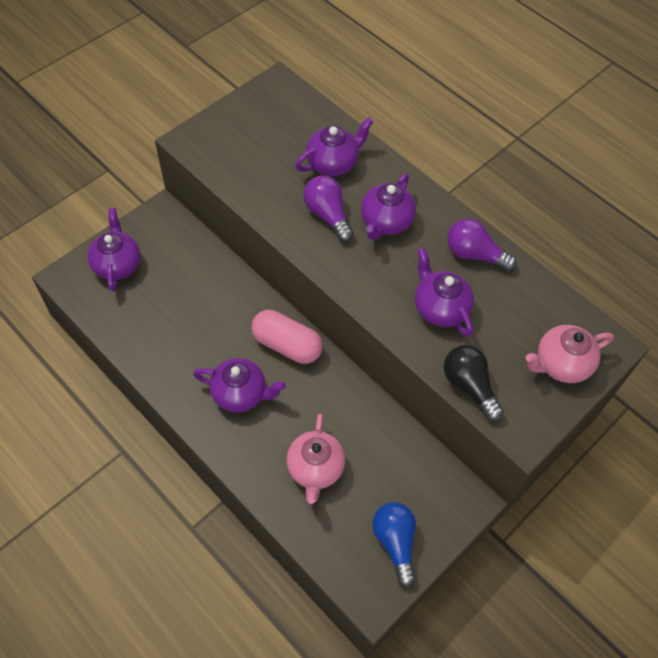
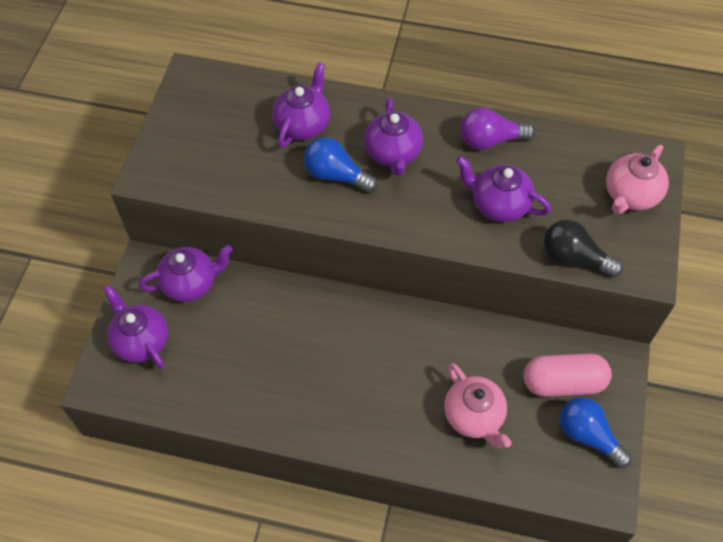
camera: 30 degrees left, 0 degrees up
purple teapot [193,358,286,413] -> purple teapot moved to [139,245,233,302]
pink capsule [251,310,323,364] -> pink capsule moved to [523,353,612,397]
purple light bulb [303,175,354,242] -> blue light bulb [304,137,377,193]

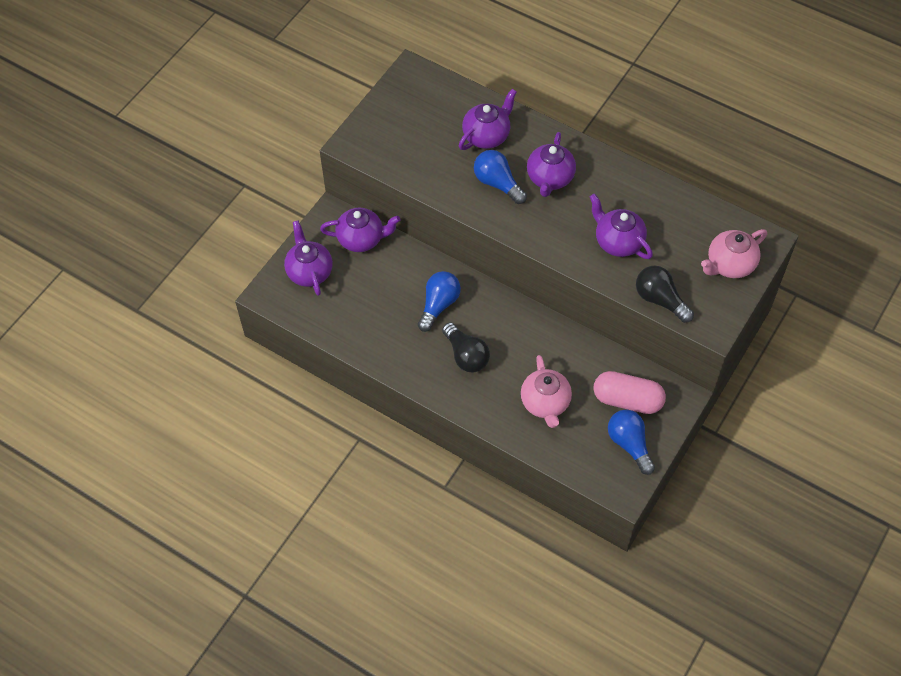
camera: 20 degrees right, 0 degrees up
purple light bulb [460,107,535,150] -> none
none -> blue light bulb [418,271,461,332]
none -> black light bulb [442,322,490,372]

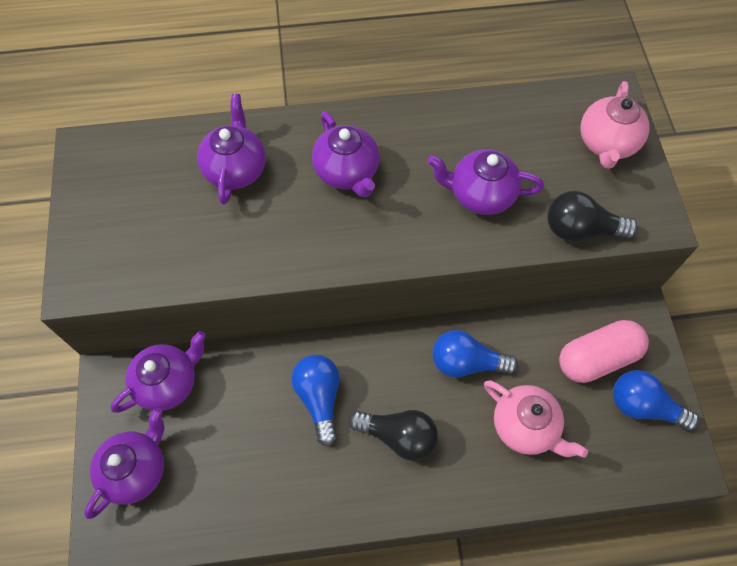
camera: 40 degrees left, 5 degrees up
purple teapot [284,220,333,296] -> purple teapot turned 90 degrees clockwise [84,407,164,519]
blue light bulb [474,150,527,204] -> blue light bulb moved to [432,330,518,378]

